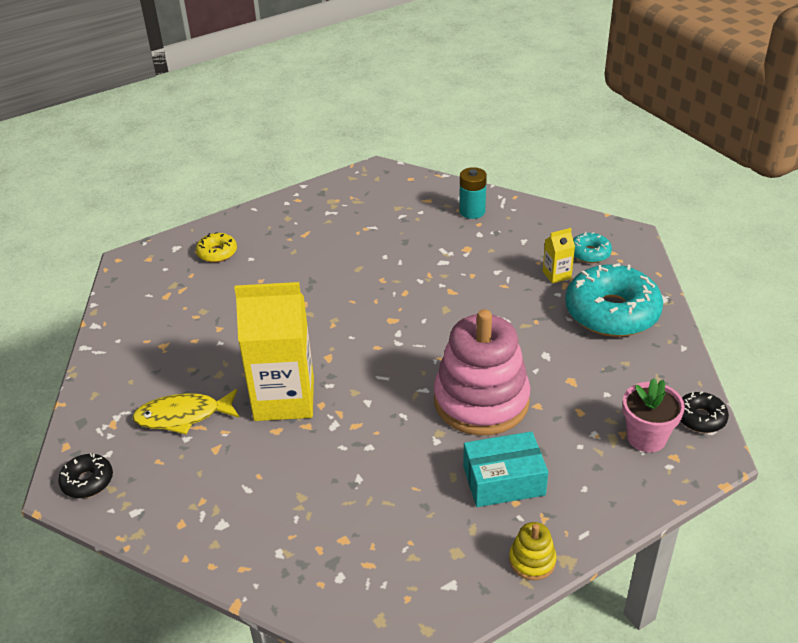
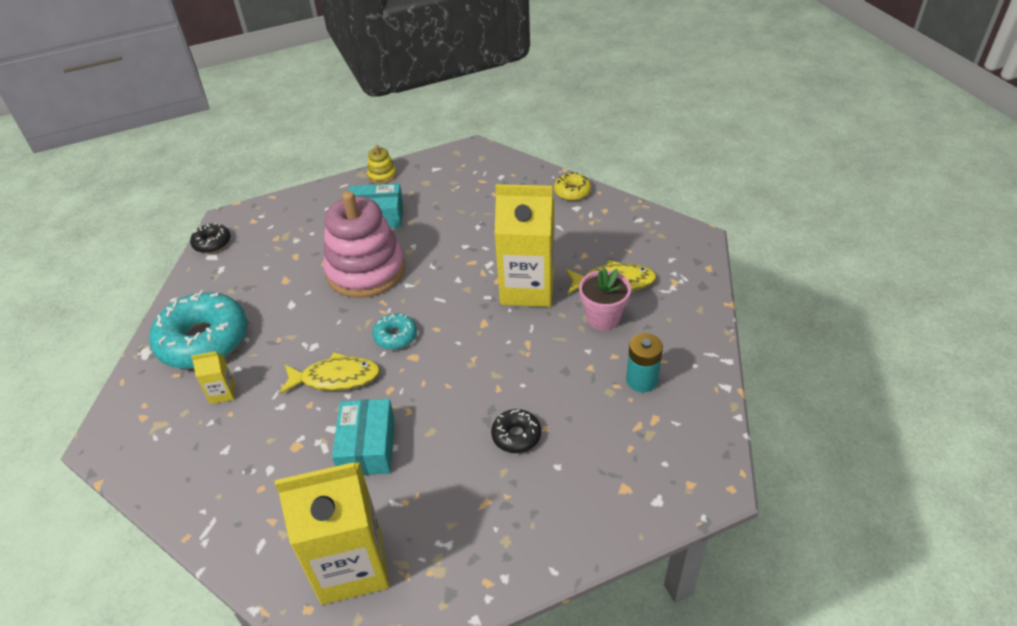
camera: 170 degrees left, 5 degrees up
black donut [58,453,113,498] -> black donut moved to [491,409,541,453]
yellow donut [196,232,237,263] -> yellow donut moved to [554,172,591,201]
turquoise battery [459,167,487,219] -> turquoise battery moved to [626,333,663,392]
turquoise donut [573,232,612,263] -> turquoise donut moved to [372,314,417,350]
pink flower pot [623,378,685,452] -> pink flower pot moved to [579,268,631,330]
none -> yellow carton [275,462,389,605]
none -> yellow fish [280,352,380,394]
none -> turquoise box [332,399,395,475]

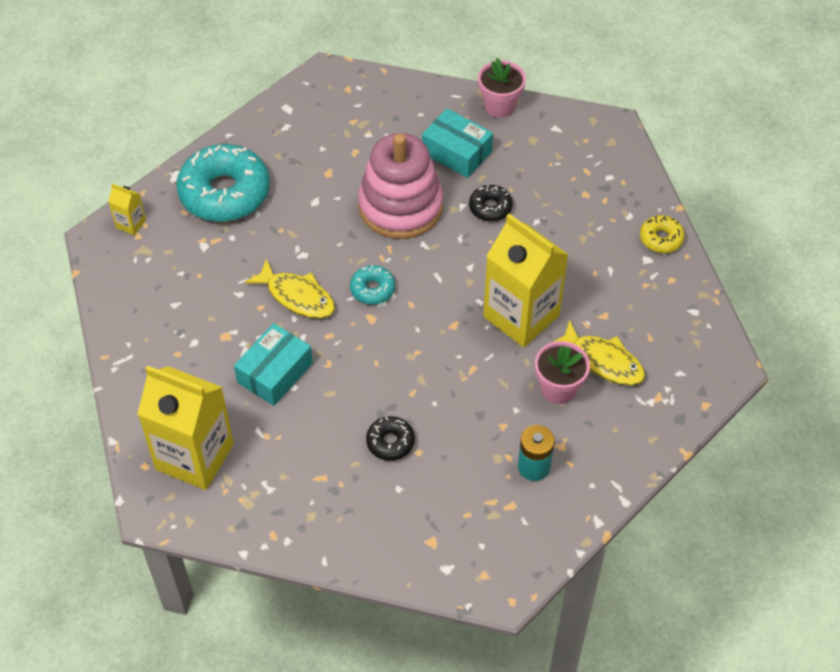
camera: 35 degrees right, 10 degrees up
black donut [190,223,231,253] -> black donut moved to [469,185,513,222]
yellow carton [191,351,235,404] -> yellow carton moved to [108,183,146,235]
yellow stacking toy [367,145,397,184] -> pink flower pot [478,58,526,118]

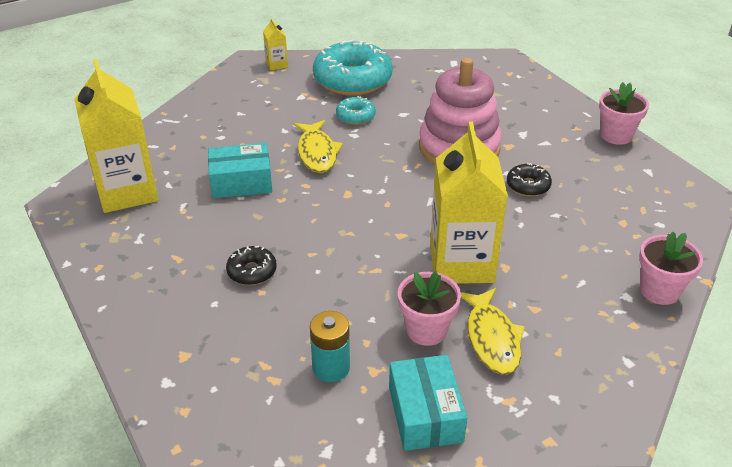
camera: 45 degrees right, 15 degrees down
turquoise donut [350,265,395,304] -> turquoise donut moved to [336,96,376,125]
turquoise box [422,108,493,178] -> turquoise box moved to [389,355,467,451]
yellow donut [640,215,685,253] -> pink flower pot [639,232,703,305]

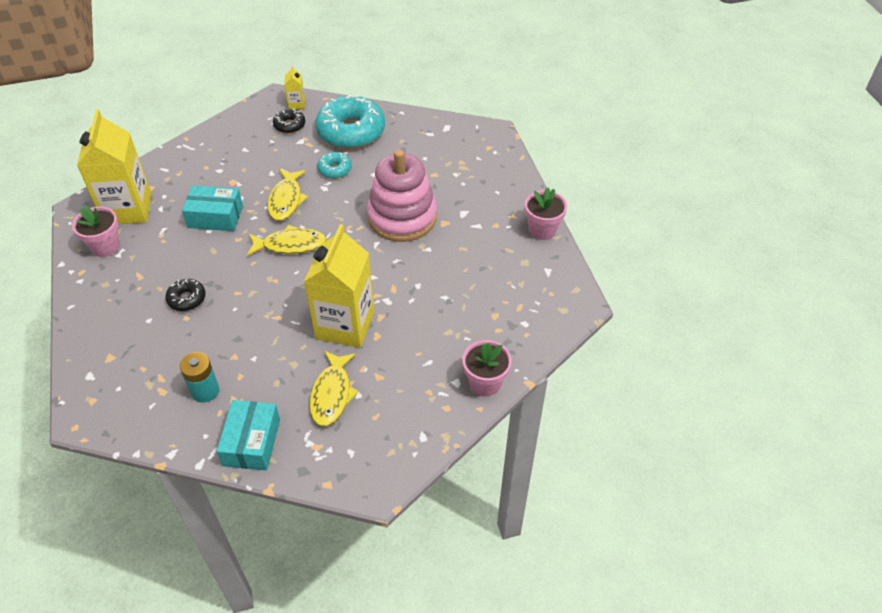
camera: 15 degrees right, 10 degrees up
pink flower pot [398,272,461,346] -> pink flower pot moved to [72,206,120,257]
black donut [507,163,552,196] -> black donut moved to [273,108,305,133]
none -> yellow fish [247,225,327,256]

